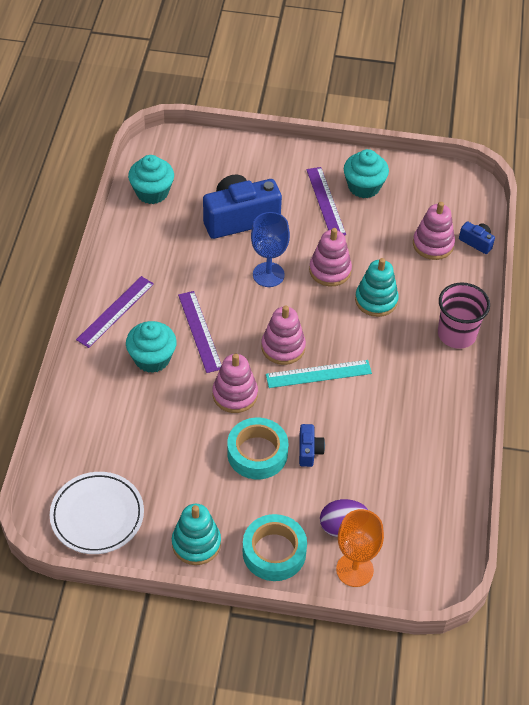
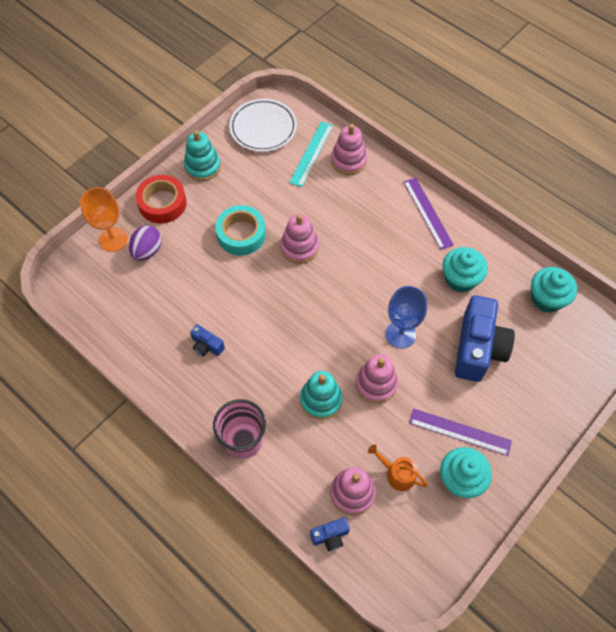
camera: 125 degrees right, 10 degrees up
turquoise cupcake [126,321,177,373] -> turquoise cupcake moved to [443,247,488,293]
purple ruler [178,291,222,373] -> none
turquoise tape [243,514,307,581] -> red tape [136,175,187,224]
pink stacking toy [261,306,306,365] -> pink stacking toy moved to [331,124,367,175]
turquoise ruler [266,360,372,388] -> turquoise ruler moved to [289,121,333,187]
blue camera [299,424,325,467] -> blue camera moved to [190,324,225,356]
none -> orange watering can [368,444,428,491]

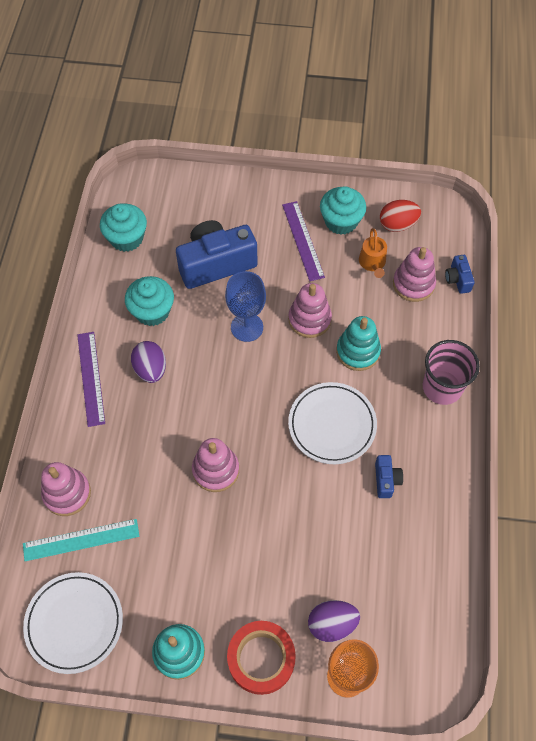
camera: 125 degrees left, 0 degrees up
turquoise tape [215,205,266,255] -> none
blue camera [310,517,350,551] -> blue camera turned 135 degrees counterclockwise [445,255,474,294]
purple ruler [403,178,454,250] -> purple ruler turned 45 degrees counterclockwise [77,332,105,427]
none -> purple egg [131,341,166,383]
none -> white plate [288,382,377,464]
none -> red egg [380,200,421,232]

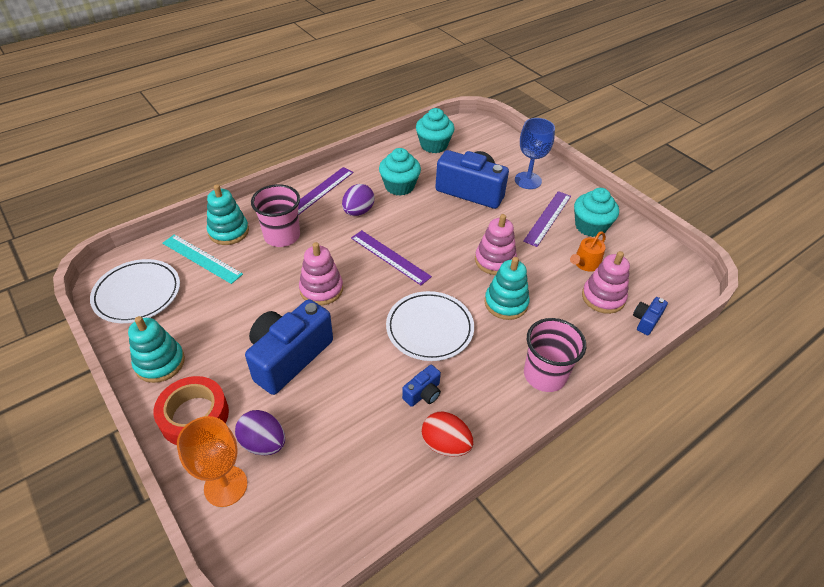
camera: 45 degrees right, 15 degrees down
pink stacking toy [41,462,91,516] -> turquoise stacking toy [207,184,249,245]
blue goblet [225,271,266,342] -> blue goblet moved to [515,118,555,189]
red egg [380,200,421,232] -> red egg moved to [422,412,473,457]
none -> blue camera [245,299,333,395]
none -> pink cup [251,184,300,247]
none -> purple ruler [351,230,432,285]

